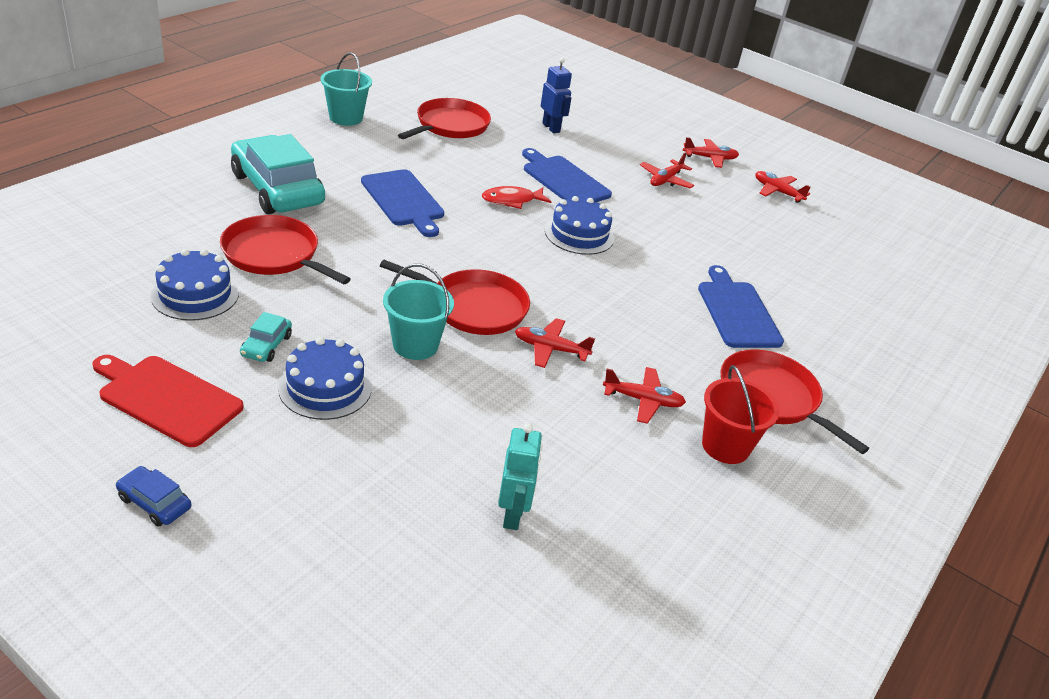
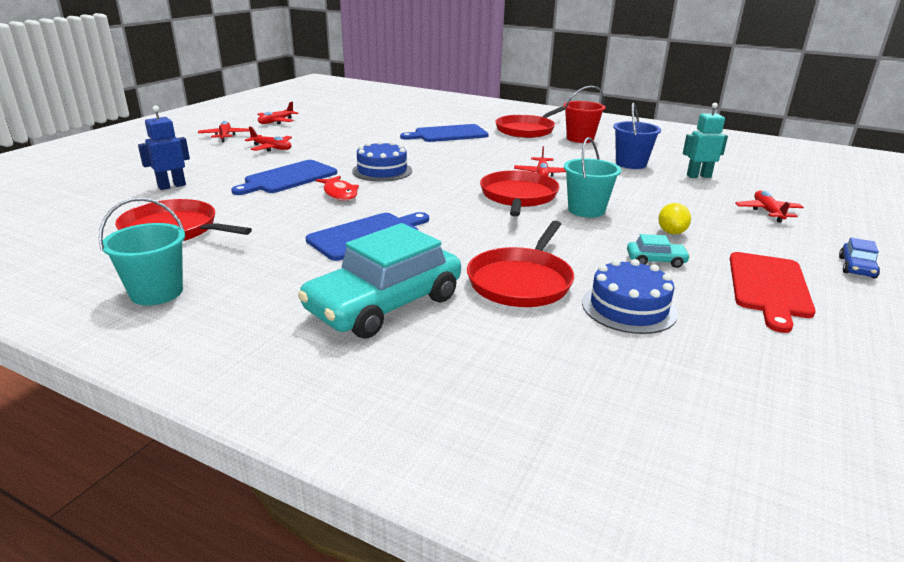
camera: 95 degrees left, 10 degrees down
blue cake [278,337,372,420] -> yellow lemon [658,203,691,235]
red plane [603,367,686,424] -> red plane moved to [735,190,804,223]
none -> blue bucket [613,103,661,169]

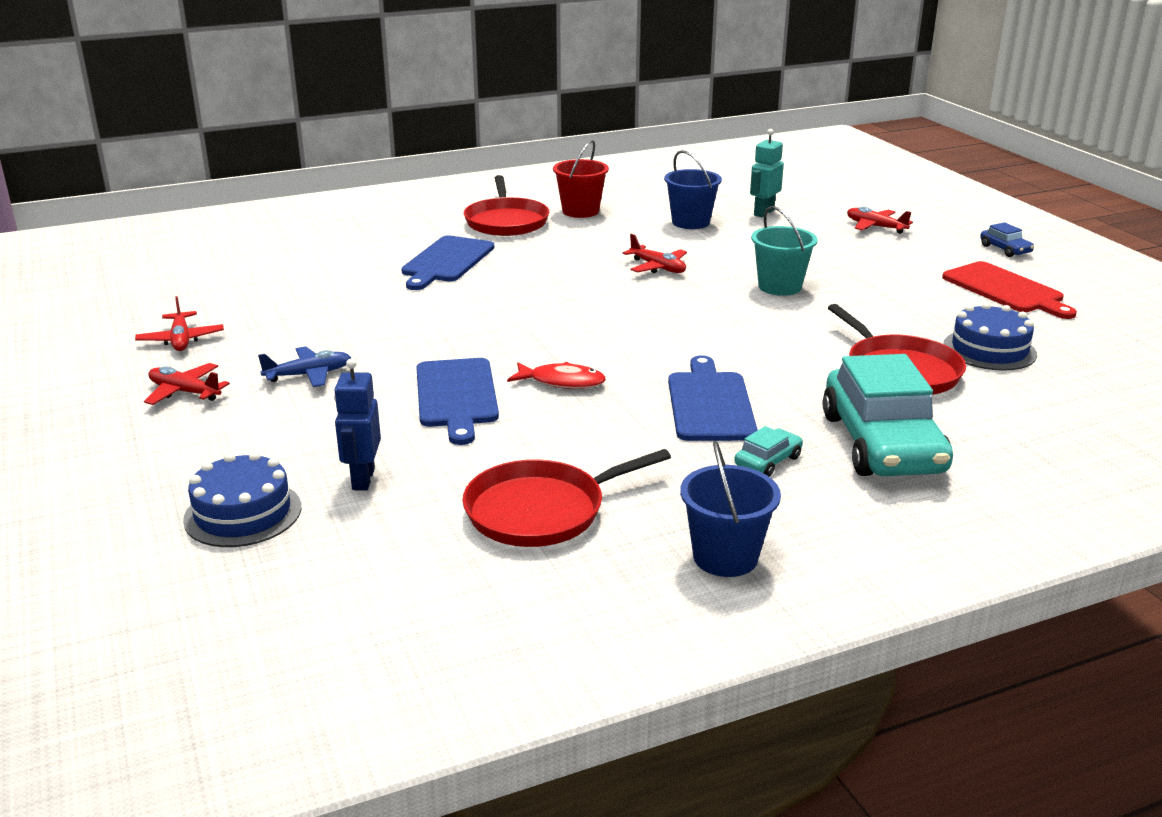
camera: 50 degrees left, 0 degrees up
turquoise bucket [99,198,185,305] -> blue bucket [680,441,781,577]
red plane [245,126,292,152] -> blue plane [258,346,351,387]
blue cake [352,141,412,181] -> blue cake moved to [183,452,301,547]
red pan [480,170,560,216] -> none
turquoise car [627,234,690,268] -> turquoise car moved to [734,426,803,477]
yellow lemon [658,203,691,235] -> none

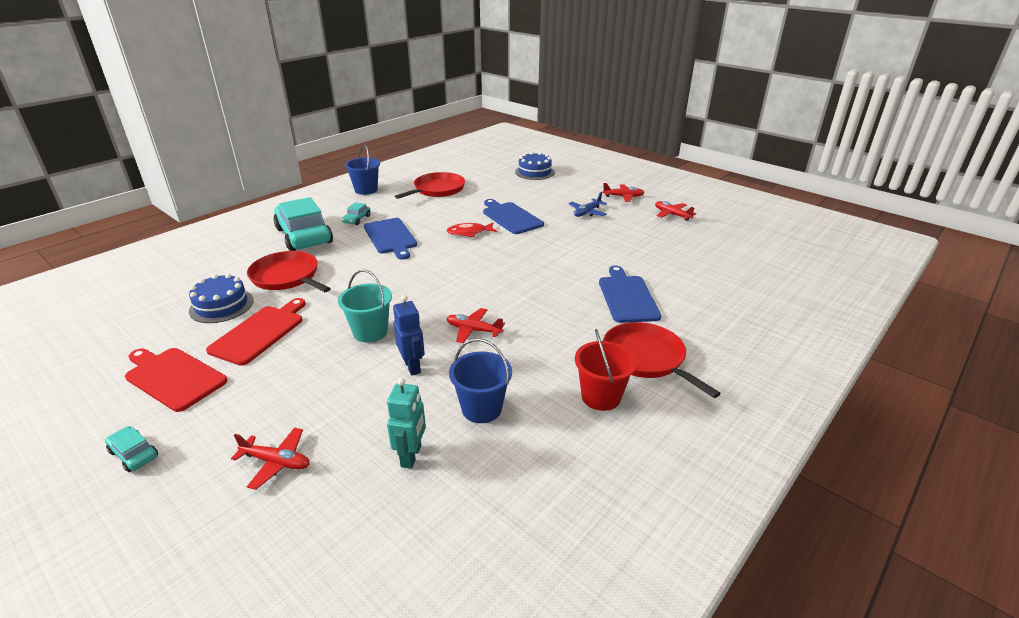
camera: 155 degrees right, 5 degrees up
blue robot [334,358,381,490] -> blue robot moved to [393,295,425,376]
blue car [980,222,1034,257] -> turquoise car [105,426,158,472]
none -> red cutting board [206,298,306,366]

